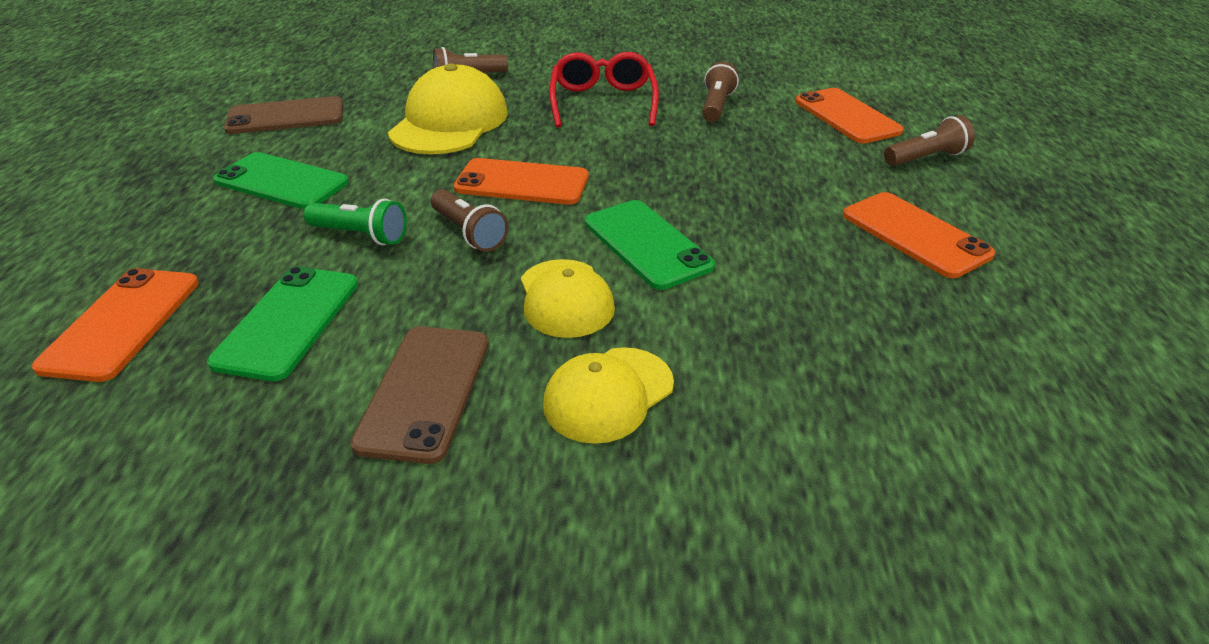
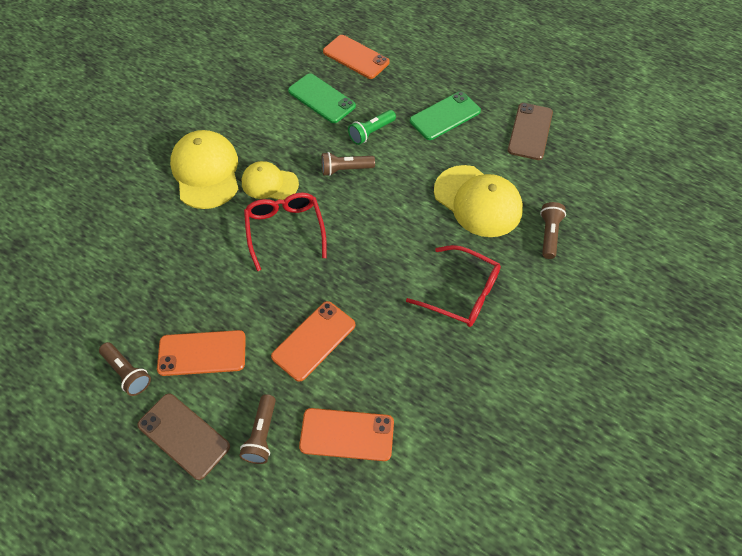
camera: 120 degrees right, 20 degrees up
brown phone [350,326,489,464] -> brown phone moved to [137,393,230,480]
orange phone [453,158,589,205] -> orange phone moved to [271,301,355,382]
yellow cap [543,347,674,444] -> yellow cap [170,130,238,209], size x1.61
green phone [585,200,715,290] -> red glasses [244,193,327,271]
brown flashlight [702,61,739,122] -> brown flashlight moved to [99,342,151,396]

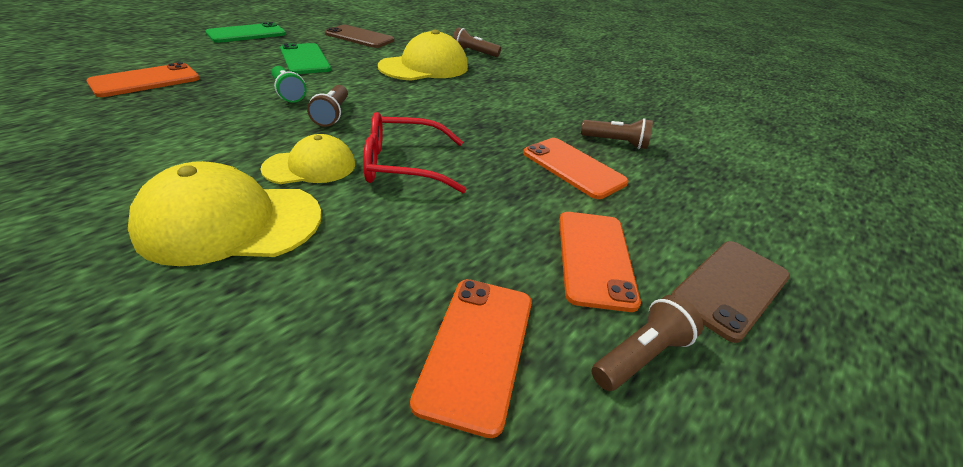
camera: 85 degrees left, 20 degrees down
brown flashlight [239,394,276,464] -> brown flashlight moved to [581,118,653,149]
yellow cap [242,161,299,200] -> yellow cap turned 135 degrees counterclockwise [260,134,355,184]
green phone [288,73,356,123] -> green phone moved to [206,22,286,43]
orange phone [299,408,394,461] -> orange phone moved to [410,279,532,438]
red glasses [406,245,501,327] -> none

